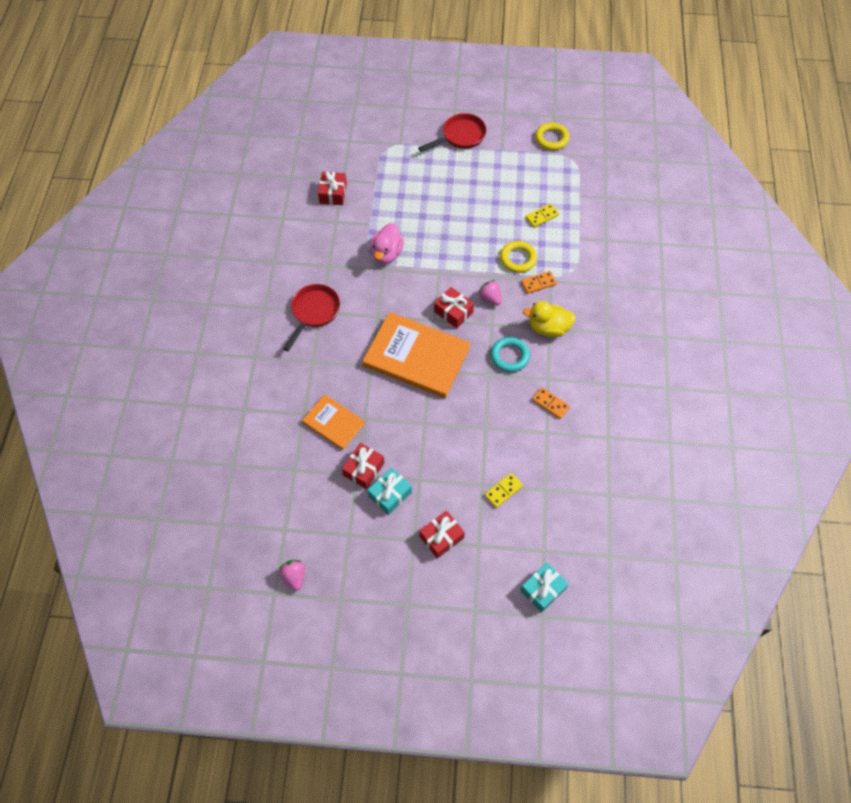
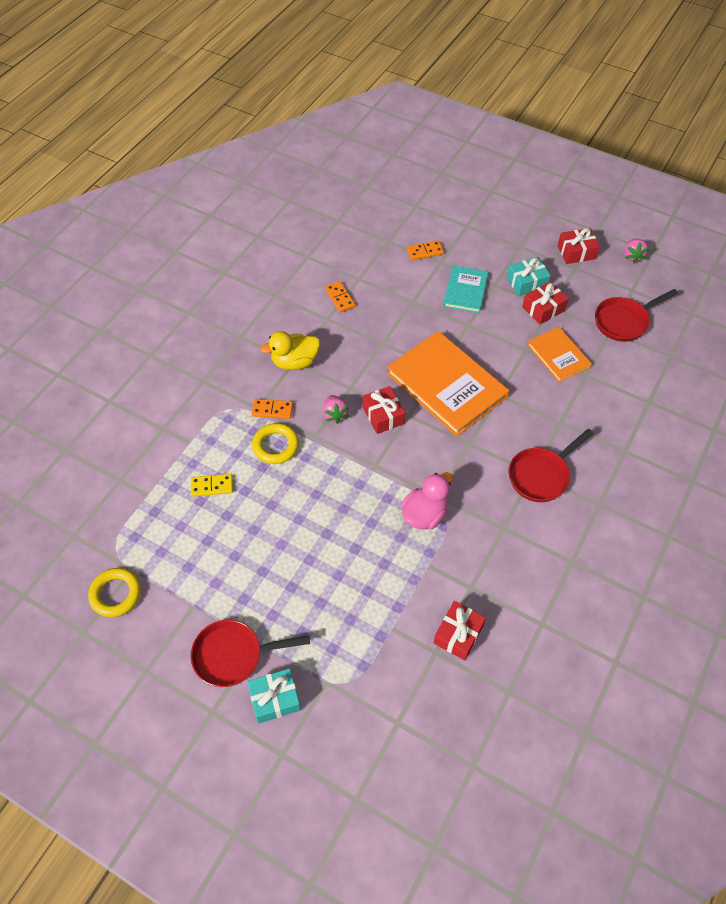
camera: 155 degrees left, 5 degrees down
red gift [419,511,465,558] -> red gift moved to [558,228,600,264]
yellow domino [485,473,523,508] -> orange domino [407,240,444,260]
turquoise ring [490,337,530,372] -> none
turquoise gift [520,563,569,613] -> turquoise gift moved to [247,669,301,723]
yellow duck [523,301,576,337] -> yellow duck turned 135 degrees clockwise [260,331,320,370]
none -> turquoise book [443,266,488,313]
none -> red pan [595,289,678,342]

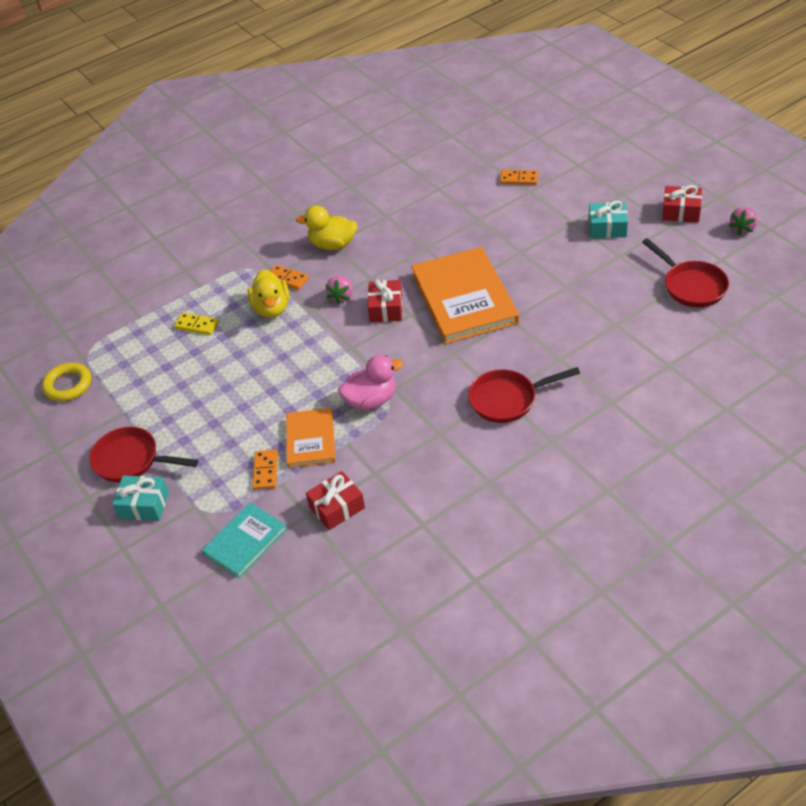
camera: 30 degrees right, 10 degrees down
yellow ring [252,423,299,464] -> yellow duck [248,270,289,318]
orange domino [325,281,356,313] -> orange domino moved to [252,450,278,490]
turquoise book [443,266,488,313] -> turquoise book moved to [202,503,287,579]
red gift [522,281,569,324] -> none
orange book [527,327,592,383] -> orange book moved to [286,408,335,468]
red pan [595,289,678,342] -> red pan turned 120 degrees counterclockwise [642,238,729,307]

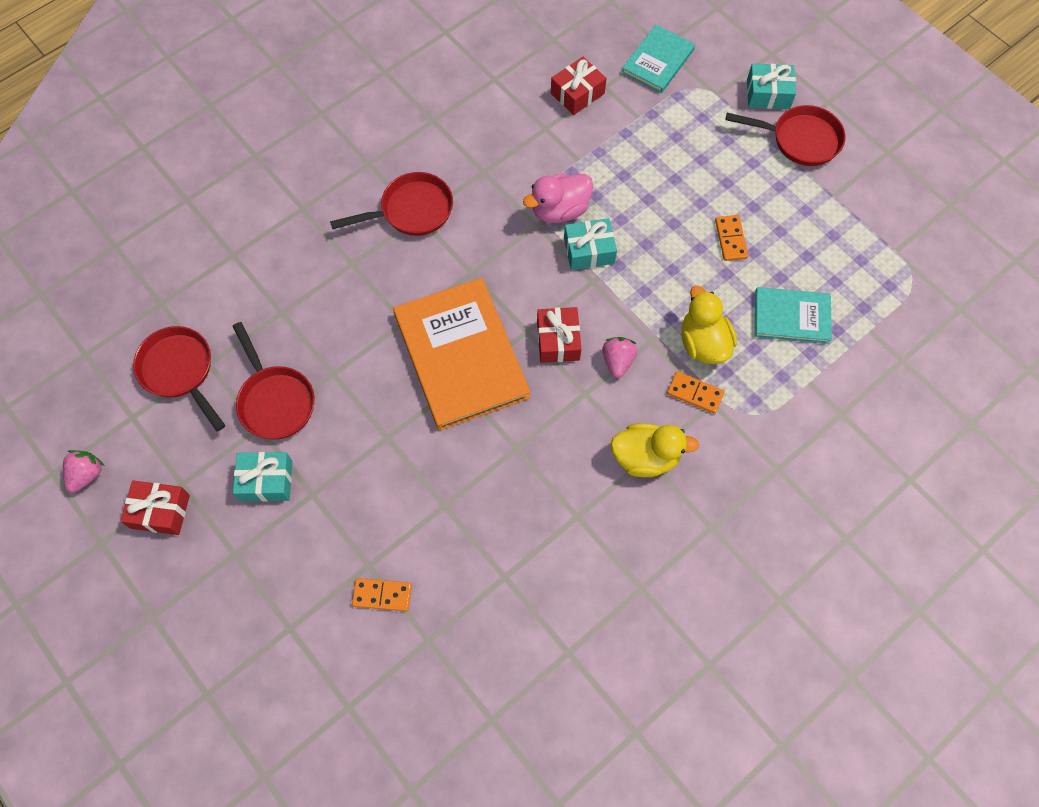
camera: 170 degrees right, 20 degrees up
yellow ring [42,363,91,401] -> none
yellow domino [174,313,219,335] -> turquoise book [755,287,832,344]
orange domino [252,450,278,490] -> orange domino moved to [715,215,748,261]
orange book [286,408,335,468] -> none
none -> red pan [232,322,315,440]
none -> turquoise gift [564,218,617,270]

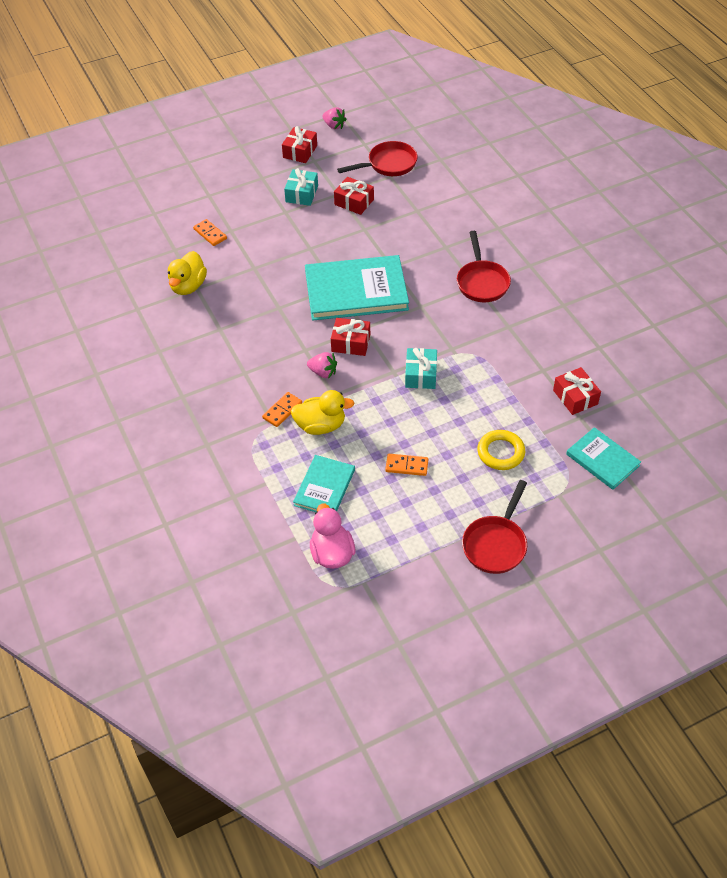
camera: 105 degrees right, 15 degrees down
red pan [232,322,315,440] -> red gift [334,177,374,215]
orange domino [352,578,412,611] -> orange domino turned 60 degrees counterclockwise [193,219,227,246]
orange book [393,278,530,430] -> turquoise book [305,255,409,321]
pink duck [523,173,593,223] -> pink duck moved to [310,503,355,569]
yellow duck [610,423,699,477] -> yellow duck moved to [168,251,207,295]
turquoise gift [747,64,796,109] -> none
none -> yellow ring [477,430,525,470]

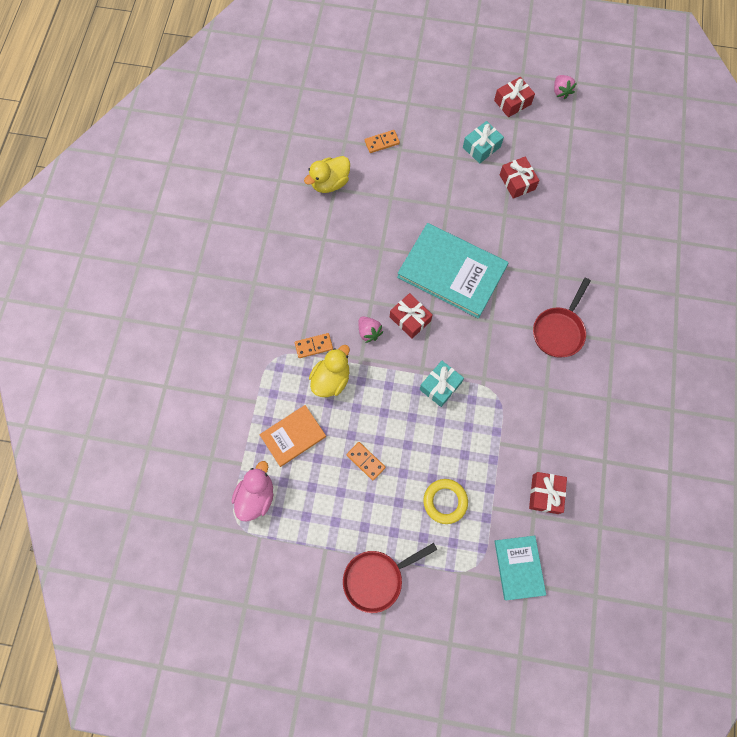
camera: 35 degrees right, 20 degrees up
orange domino [193,219,227,246] -> orange domino turned 75 degrees clockwise [365,130,400,153]
yellow duck [291,390,354,435] -> yellow duck turned 90 degrees counterclockwise [309,345,350,397]
turquoise book [293,455,355,512] -> orange book [259,405,326,467]
red pan [337,141,418,176] -> none

